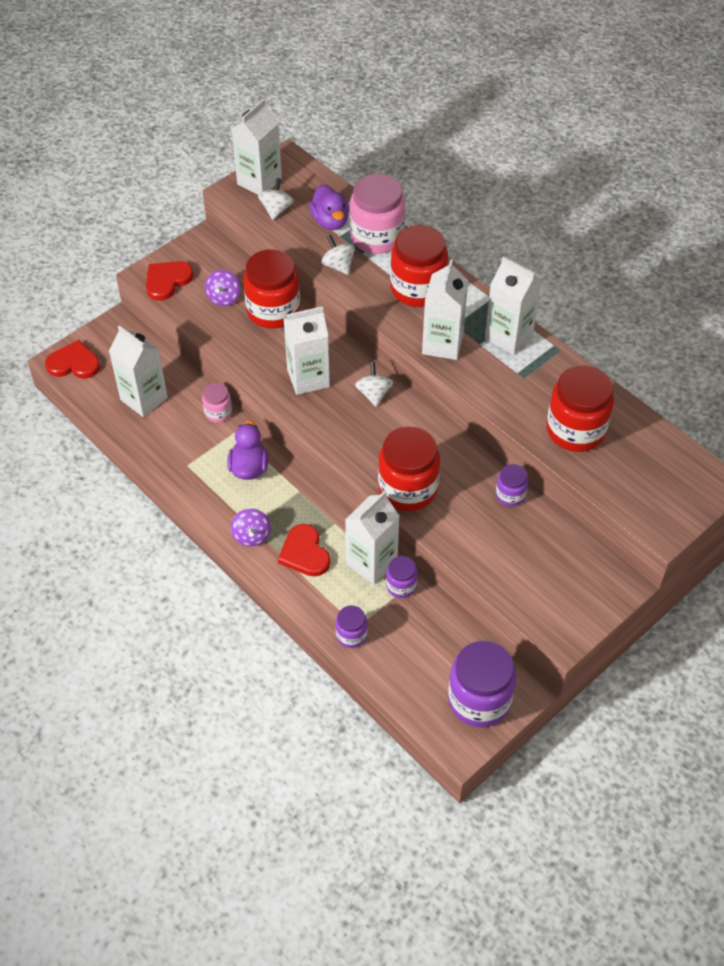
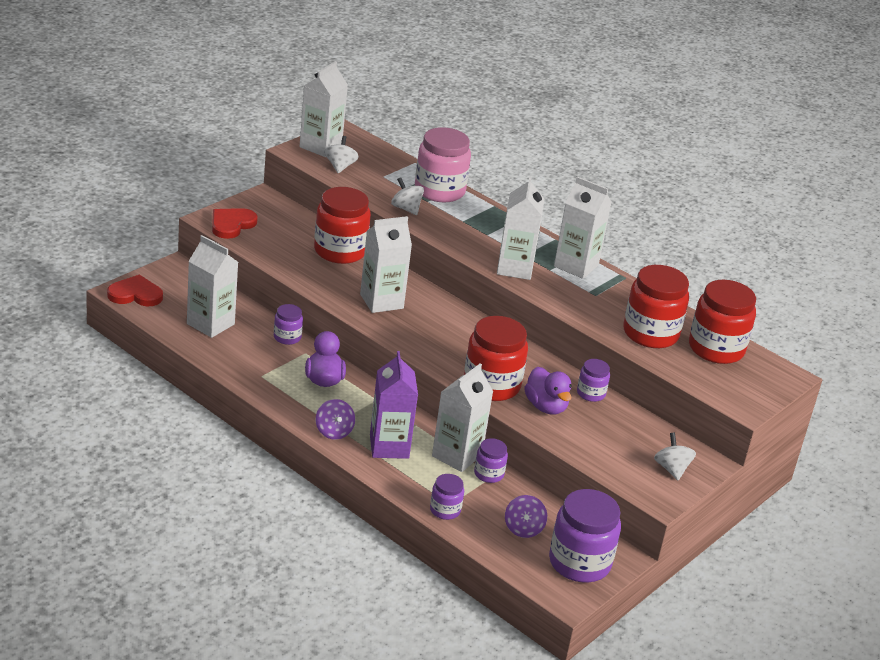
camera: 10 degrees left, 20 degrees down
pink jar [202,383,232,423] -> purple jar [274,304,303,345]
purple spinning top [205,270,240,306] -> purple spinning top moved to [505,495,547,538]
red heart [278,524,330,577] -> purple carton [370,351,418,459]
purple duck [309,184,349,230] -> purple duck moved to [524,367,572,415]
white spinning top [355,362,393,407] -> white spinning top moved to [654,433,696,480]
red jar [390,225,448,307] -> red jar moved to [689,280,756,364]

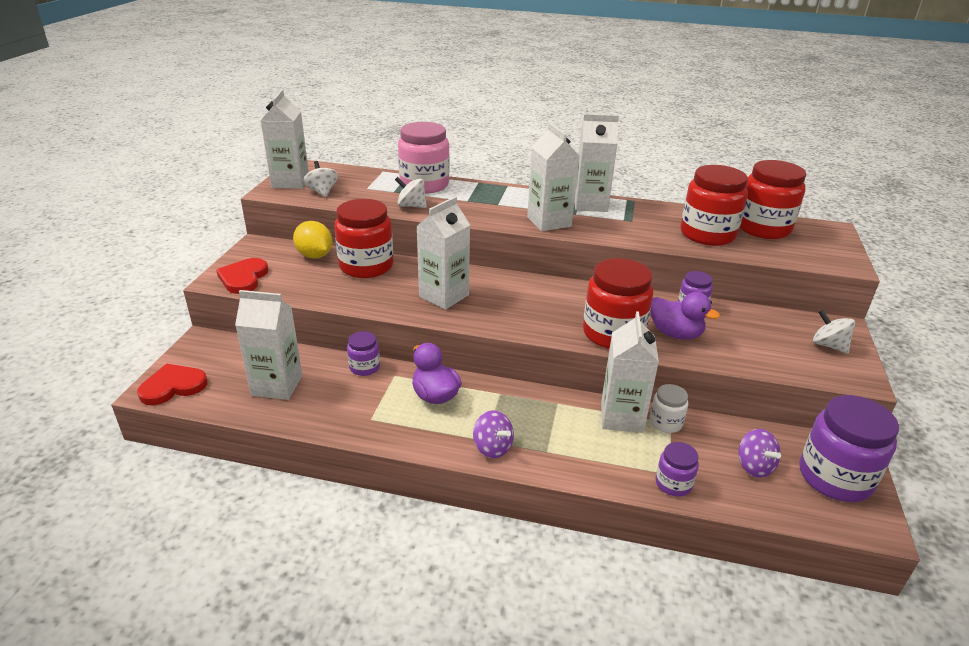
camera: 25 degrees left, 0 degrees up
purple carton [370,351,418,459] -> none
purple jar [474,438,508,483] -> white jar [650,384,688,433]
none -> yellow lemon [293,221,333,259]

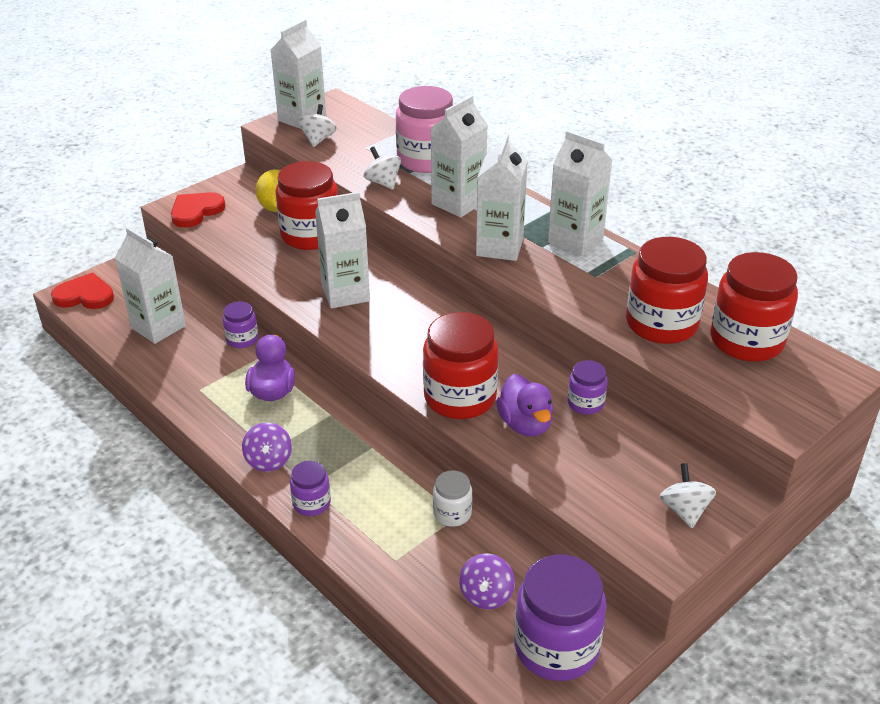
camera: 35 degrees right, 5 degrees up
white carton [601,311,659,433] -> white carton moved to [431,95,488,217]
purple jar [655,442,699,497] -> purple jar moved to [290,461,331,516]

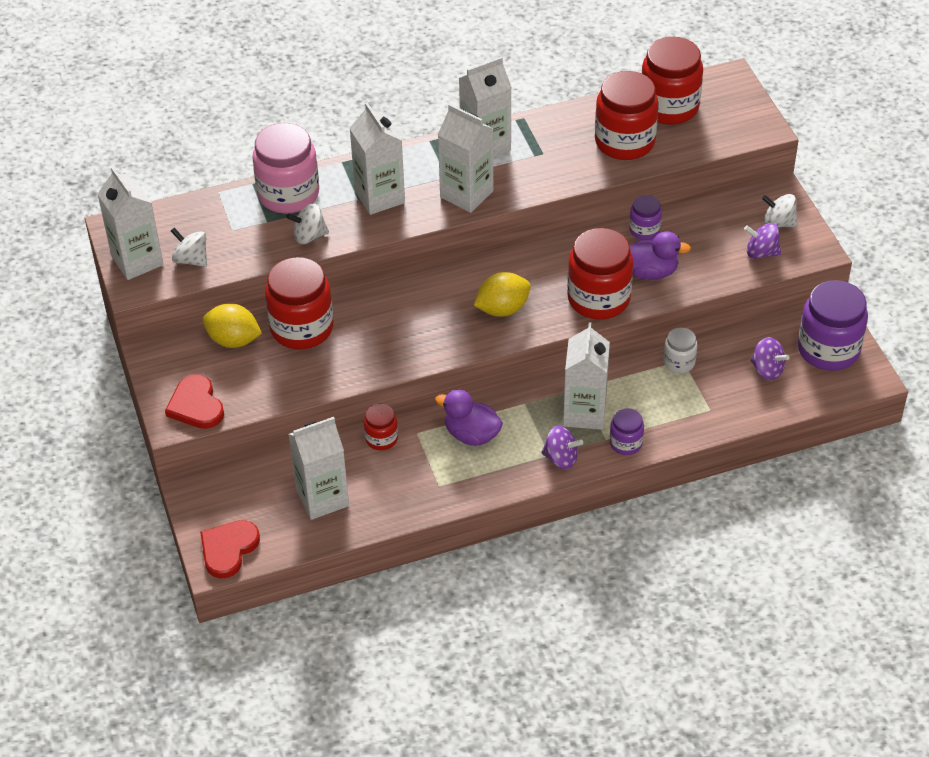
camera: 65 degrees left, 10 degrees up
purple jar [223,301,258,348] -> red jar [364,404,398,450]
white carton [315,192,370,308] -> white carton moved to [563,322,610,430]
none -> yellow lemon [474,272,531,317]
none -> purple spinning top [744,223,781,259]

